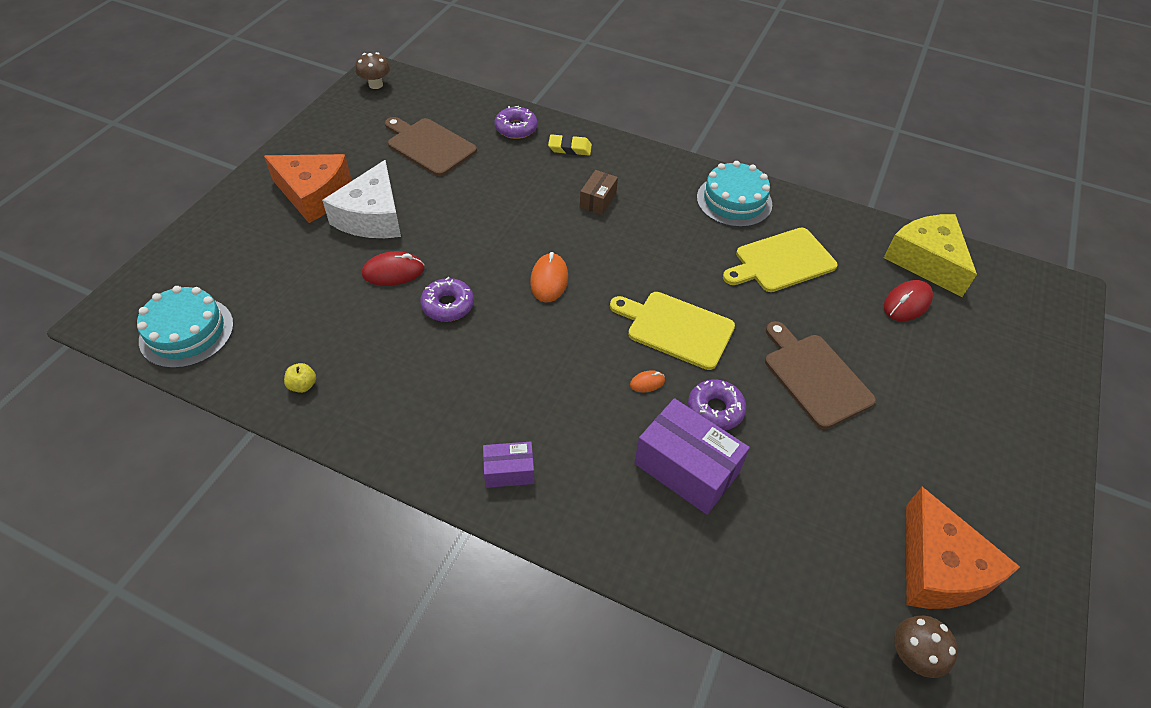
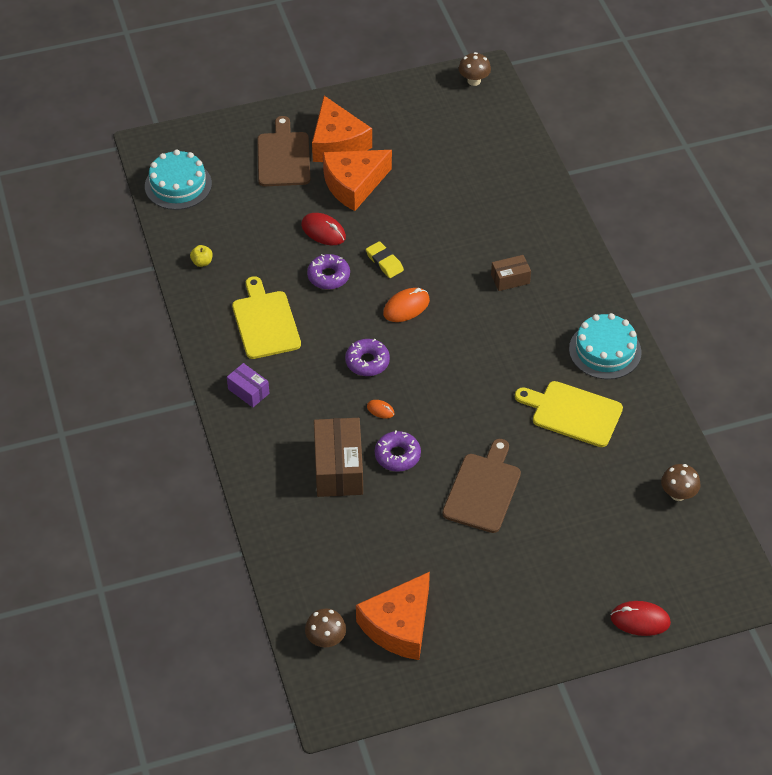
camera: 50 degrees right, 0 degrees up
white cheese [322,160,401,238] -> orange cheese [323,150,392,211]
brown cutting board [385,117,477,176] -> brown cutting board moved to [257,116,310,186]
purple donut [494,106,537,139] -> purple donut moved to [345,339,390,376]
yellow eraser [548,134,592,155] -> yellow eraser moved to [366,241,404,278]
yellow cutting board [610,292,735,370] -> yellow cutting board moved to [232,276,301,359]
purple box [634,398,750,514] -> brown box [314,418,363,497]
yellow cheese [884,214,977,297] -> brown mushroom [661,464,700,501]
red mouse [884,280,933,321] -> red mouse moved to [610,601,671,636]

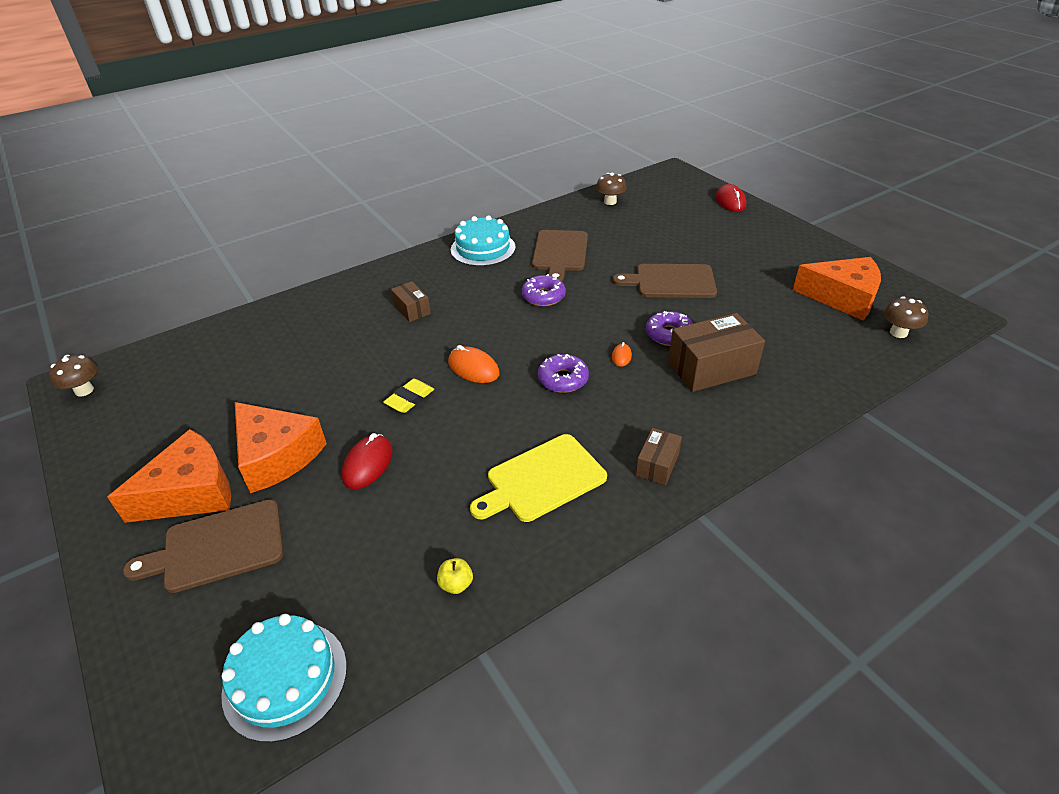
camera: 105 degrees left, 10 degrees down
purple box [227,363,269,407] -> brown box [636,428,682,485]
purple donut [307,254,350,290] -> purple donut moved to [522,274,566,306]
yellow cutting board [515,381,623,447] -> brown cutting board [532,230,588,282]

